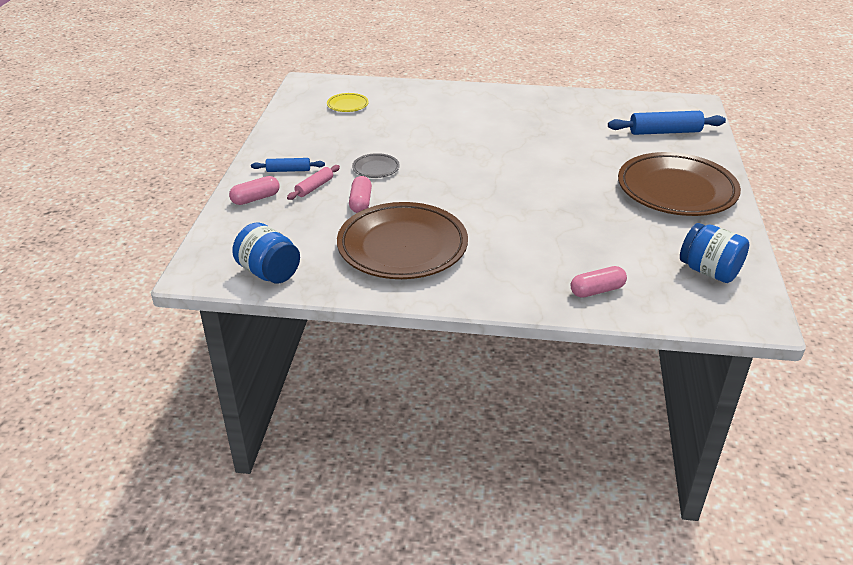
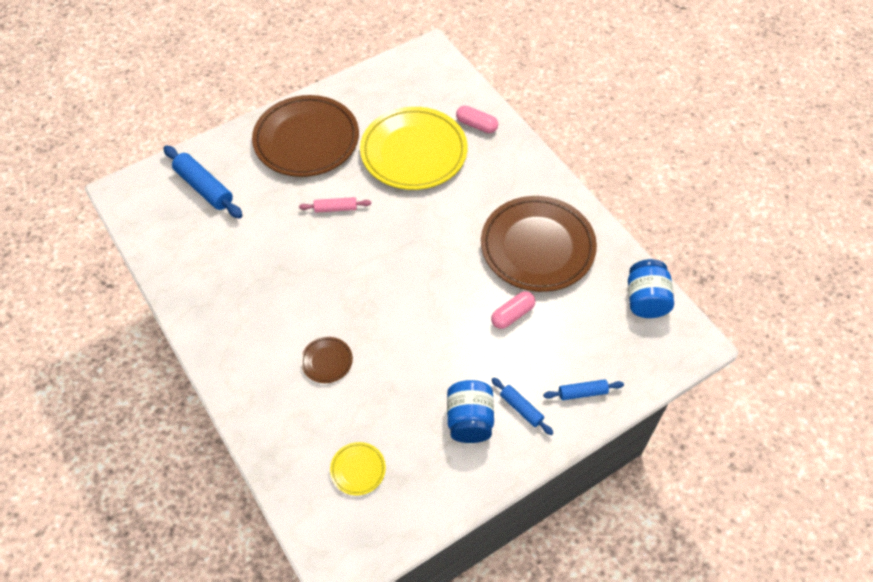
camera: 130 degrees left, 20 degrees up
pink capsule [229,176,280,205] -> blue rolling pin [543,379,624,400]
pink rolling pin [287,165,340,200] -> pink rolling pin moved to [299,197,371,213]
grey plate [352,153,400,178] -> none
blue jar [680,223,749,283] -> blue jar moved to [447,380,494,443]
none -> brown plate [301,337,353,383]
none -> yellow plate [360,107,468,190]

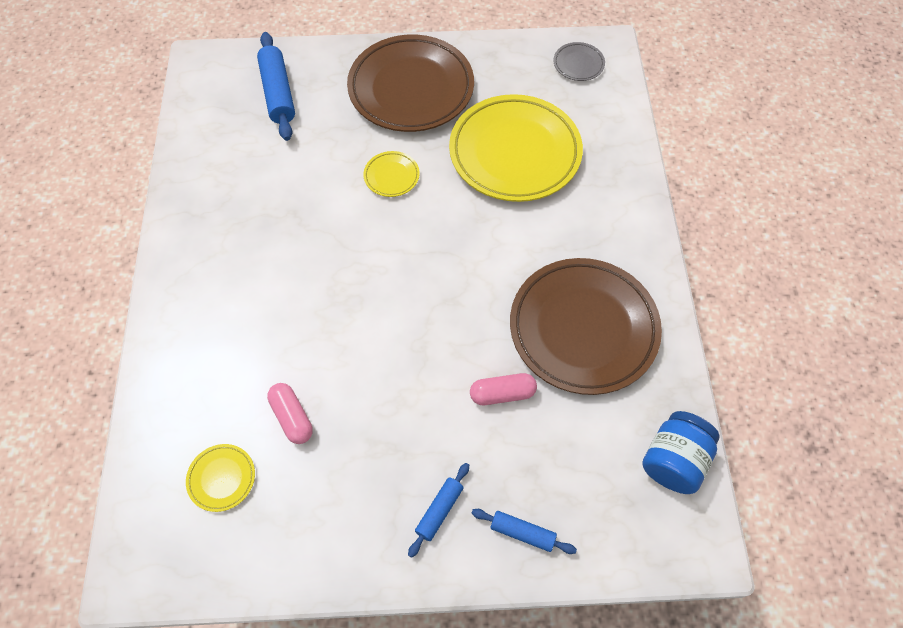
camera: 30 degrees right, 5 degrees up
pink rolling pin [299,197,371,213] -> yellow plate [363,151,420,197]
brown plate [301,337,353,383] -> none
blue jar [447,380,494,443] -> none
pink capsule [456,106,498,133] -> pink capsule moved to [267,383,313,444]
blue rolling pin [492,377,553,435] -> blue rolling pin turned 45 degrees clockwise [408,463,469,558]
none -> grey plate [553,42,605,81]

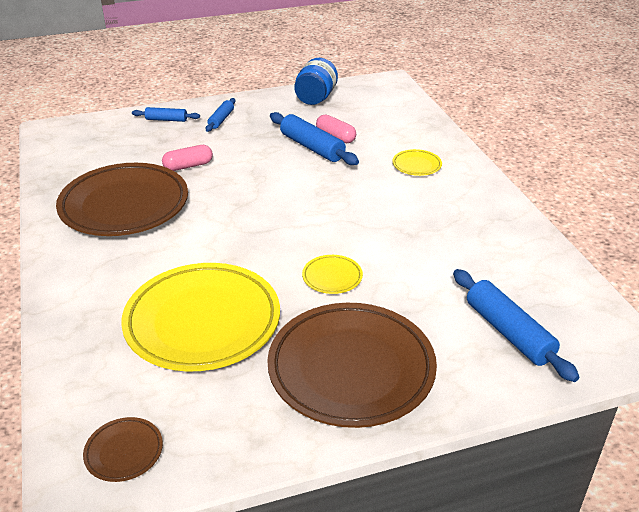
camera: 165 degrees right, 25 degrees down
yellow plate [186,444,255,512] -> yellow plate moved to [393,149,442,176]
grey plate [553,42,605,81] -> brown plate [83,417,163,482]
blue jar [642,411,720,494] -> blue jar moved to [294,58,338,105]
none -> blue rolling pin [270,112,359,165]

